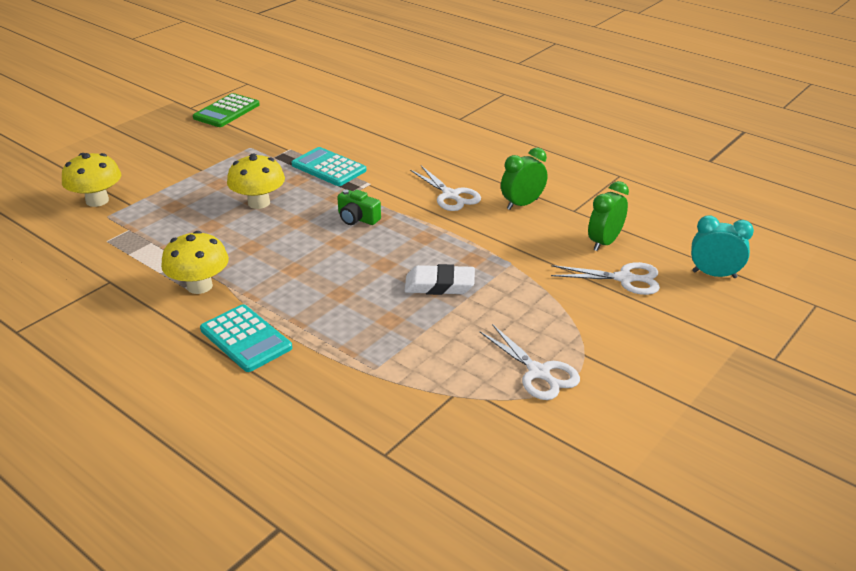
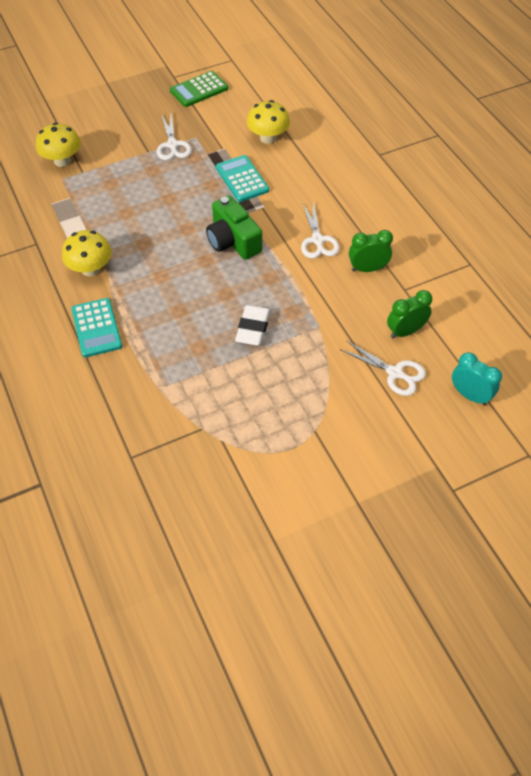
camera: 25 degrees right, 20 degrees up
yellow mushroom [227,154,285,209] -> yellow mushroom moved to [247,100,290,144]
green camera [337,189,381,225] -> green camera [206,195,262,260], size x1.73
white eraser [405,264,475,295] -> white eraser turned 75 degrees clockwise [235,305,271,346]
white scissors [479,324,580,400] -> white scissors moved to [157,114,192,160]

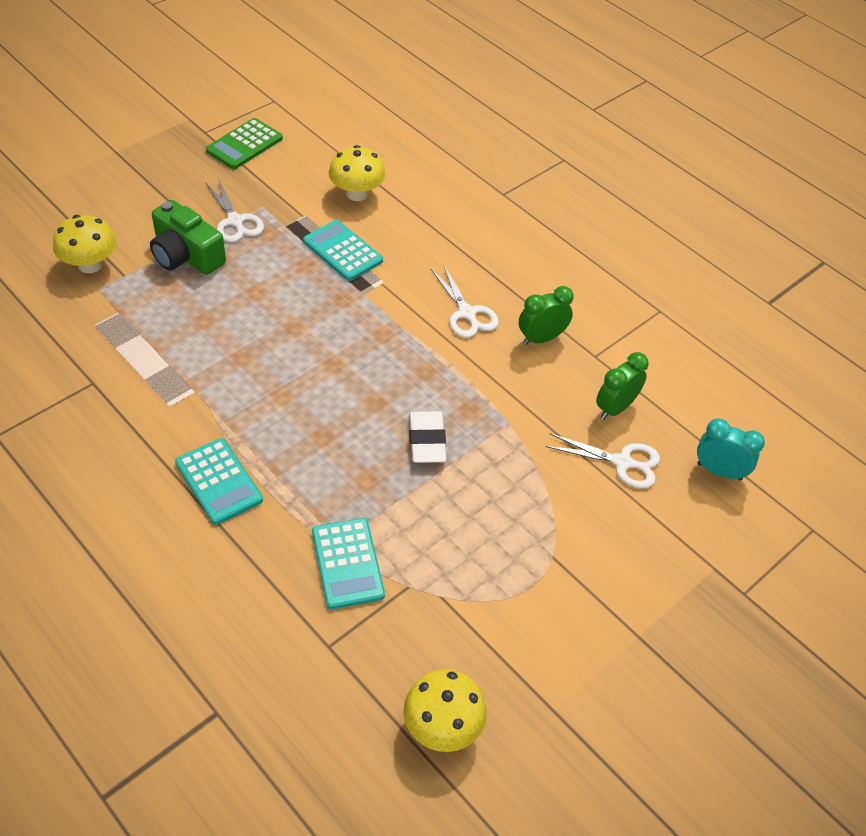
camera: 20 degrees left, 5 degrees down
yellow mushroom [62,230,112,276] -> yellow mushroom moved to [403,669,487,752]
green camera [206,195,262,260] -> green camera moved to [150,200,226,275]
none -> turquoise calculator [312,518,385,609]

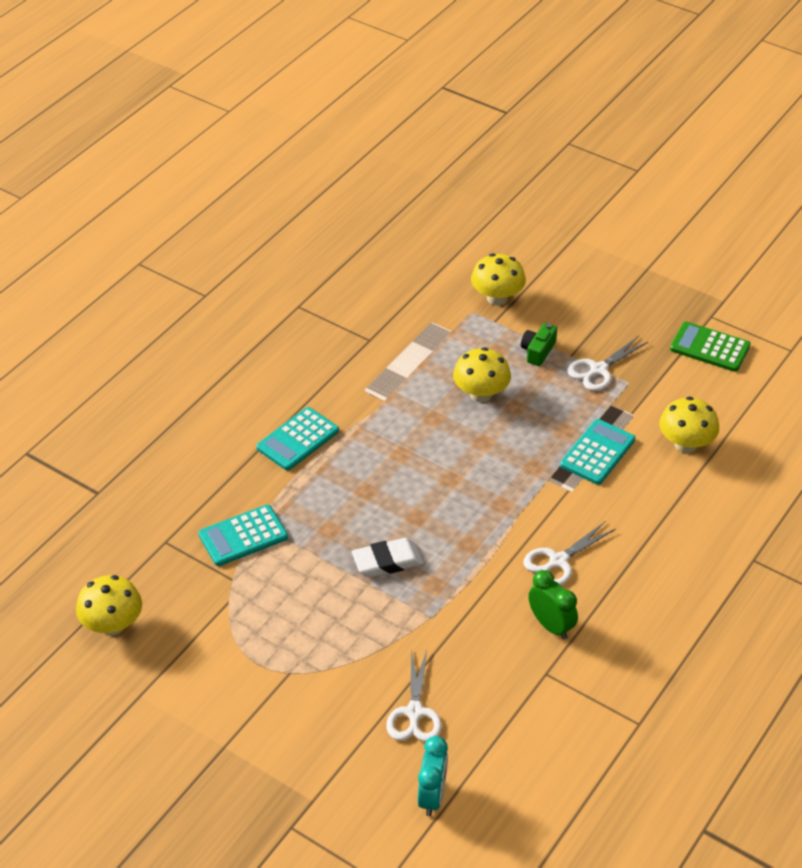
camera: 80 degrees right, 5 degrees down
green camera [150,200,226,275] -> green camera [521,323,557,366], size x0.58
green clock [596,352,649,420] -> none
none -> yellow mushroom [453,347,511,403]

